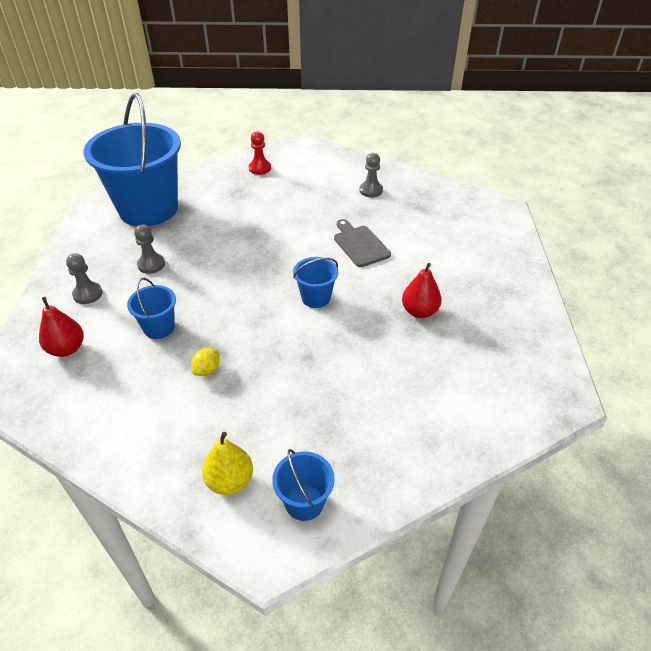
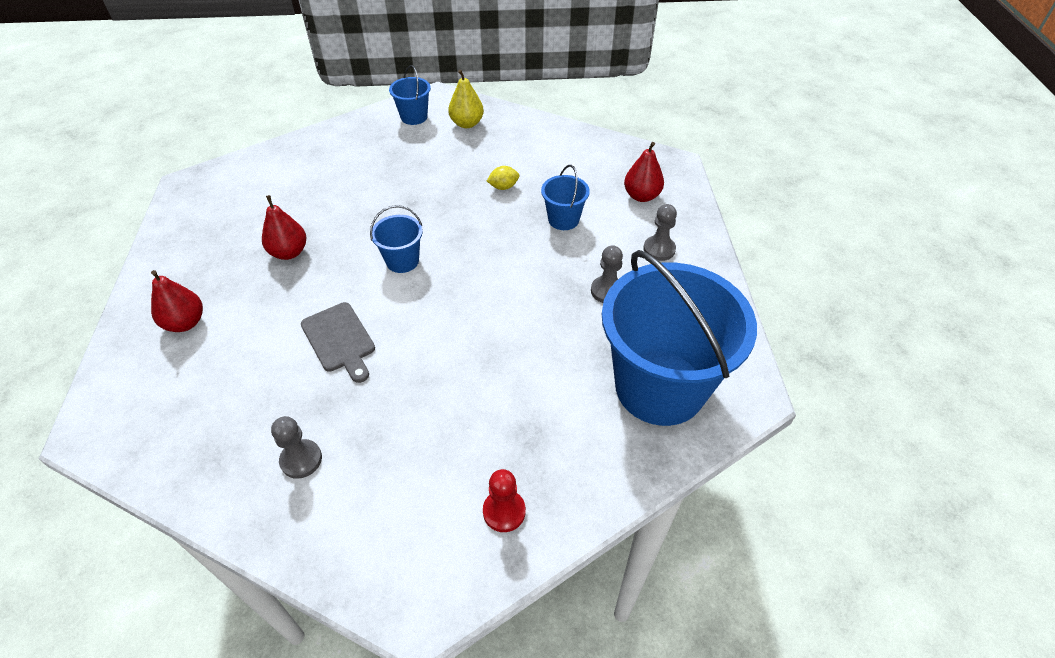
camera: 175 degrees right, 5 degrees up
yellow lemon [191,348,220,376] -> yellow lemon turned 45 degrees clockwise [487,166,519,190]
none -> red pear [151,270,203,332]

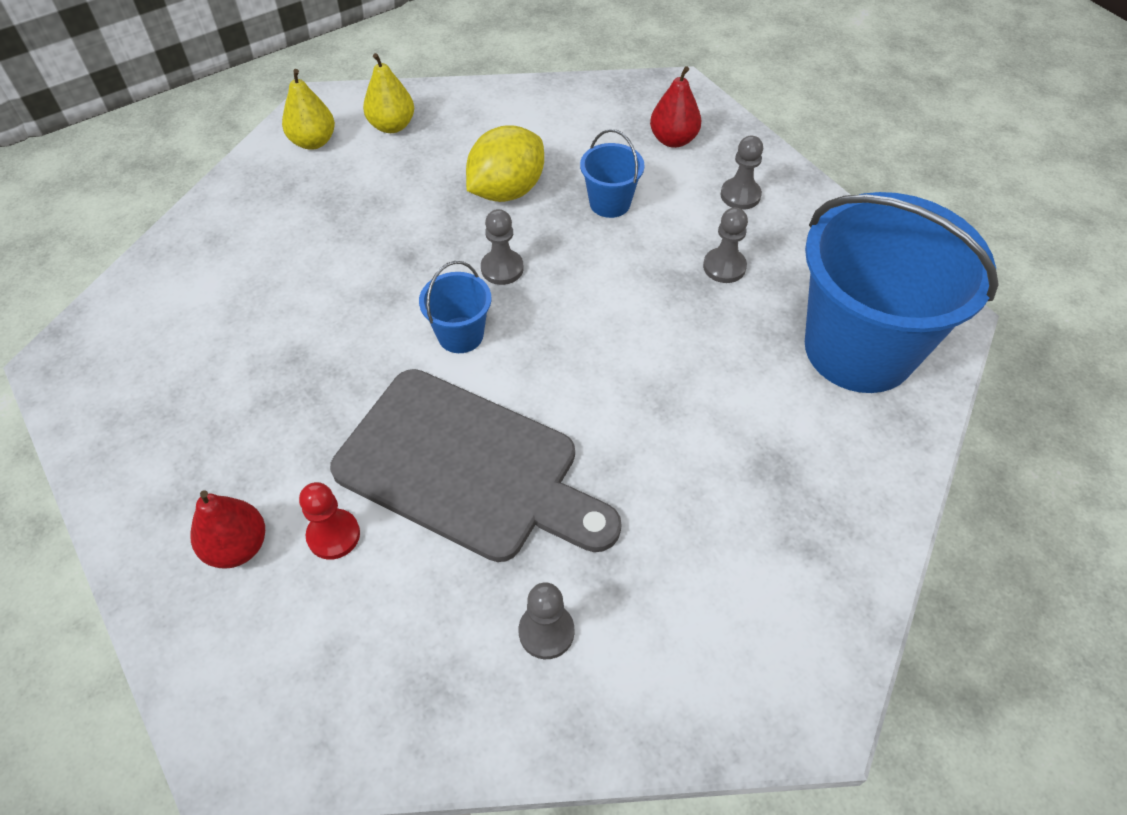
camera: 30 degrees left, 5 degrees up
red pear [262,195,306,260] -> none
grey cutting board [301,302,375,383] -> grey cutting board [330,369,622,562], size x2.02
blue bucket [389,65,431,125] -> yellow pear [282,69,335,150]
red pawn [483,469,526,532] -> red pawn moved to [299,482,360,560]
yellow lemon [487,166,519,190] -> yellow lemon [466,125,544,202], size x2.16
none -> grey pawn [481,209,524,285]

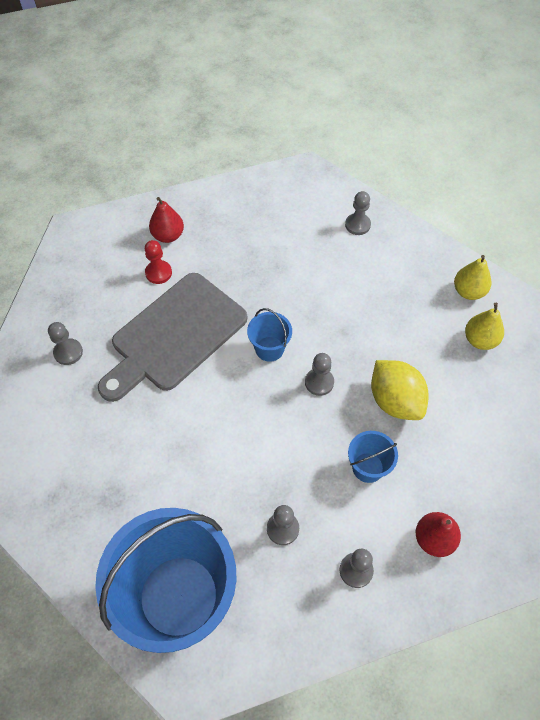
camera: 105 degrees right, 5 degrees up
none -> grey pawn [345,191,371,235]

